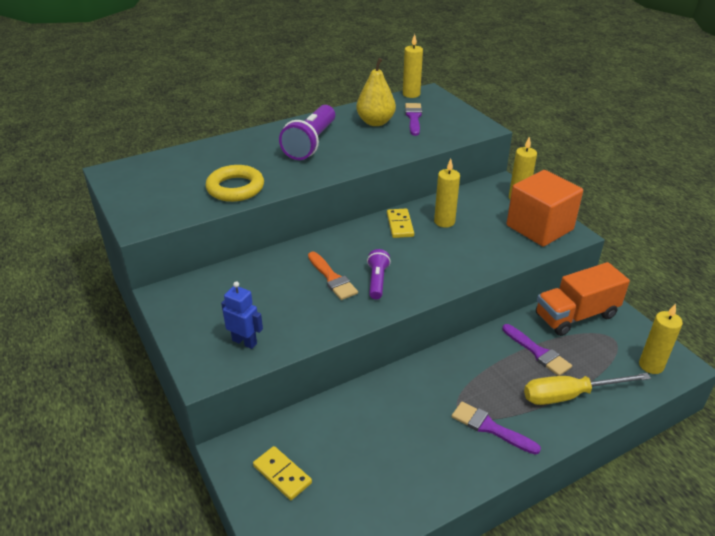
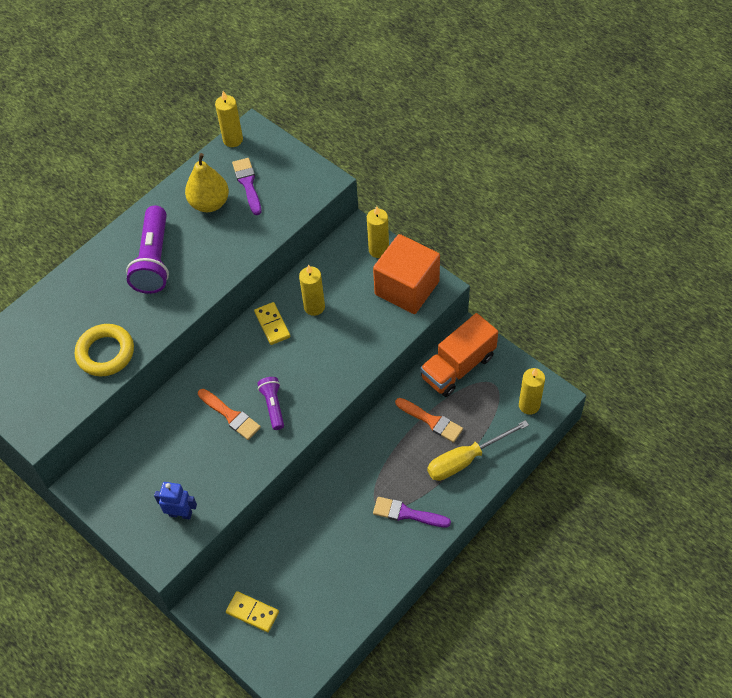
camera: 15 degrees left, 20 degrees up
purple brush [502,324,572,376] -> orange brush [395,398,463,443]

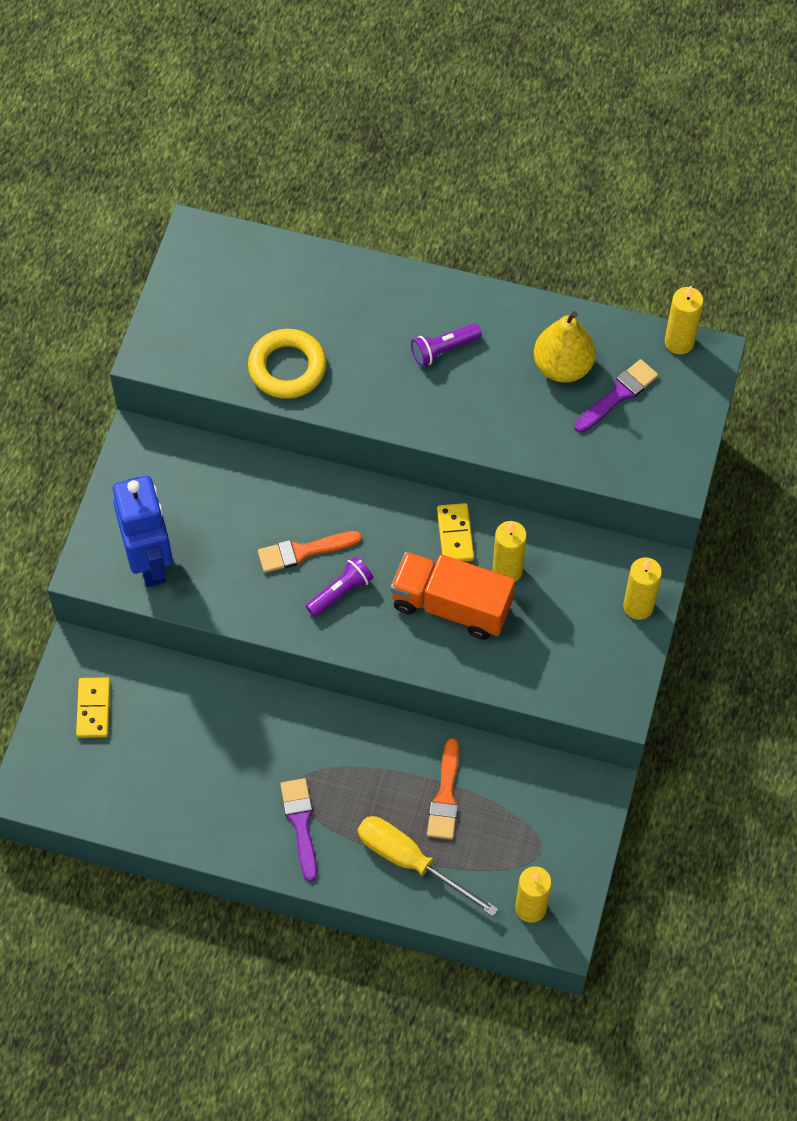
camera: 60 degrees right, 5 degrees up
purple flashlight [126,205,169,294] -> purple flashlight [411,323,482,367], size x0.54
blue robot [154,482,197,520] -> blue robot [113,476,173,587], size x1.83
orange brush [198,389,261,440] -> orange brush turned 60 degrees clockwise [258,531,362,573]
yellow domino [254,302,291,345] -> yellow domino turned 45 degrees counterclockwise [437,503,474,562]
orange cube [373,234,440,314] -> none
orange truck [420,313,498,397] -> orange truck moved to [390,552,515,640]

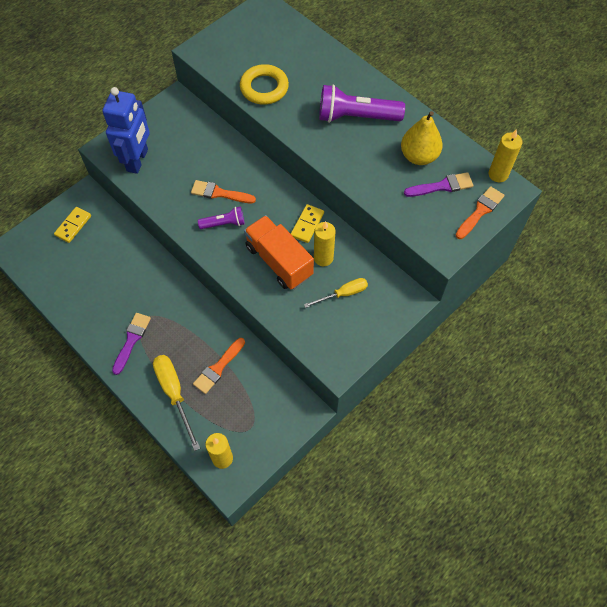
camera: 30 degrees right, 0 degrees up
purple flashlight [411,323,482,367] -> purple flashlight [319,84,405,123], size x1.85
yellow candle [623,557,662,620] -> none
none -> yellow screwdriver [304,278,368,308]
none -> orange brush [456,186,505,239]

